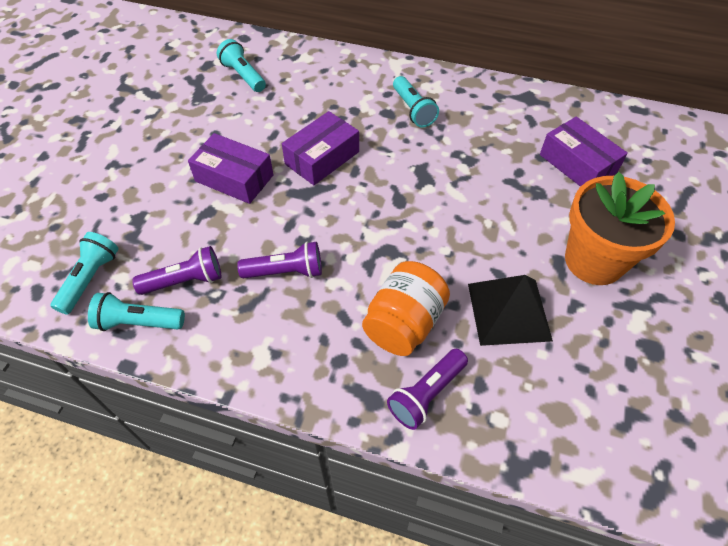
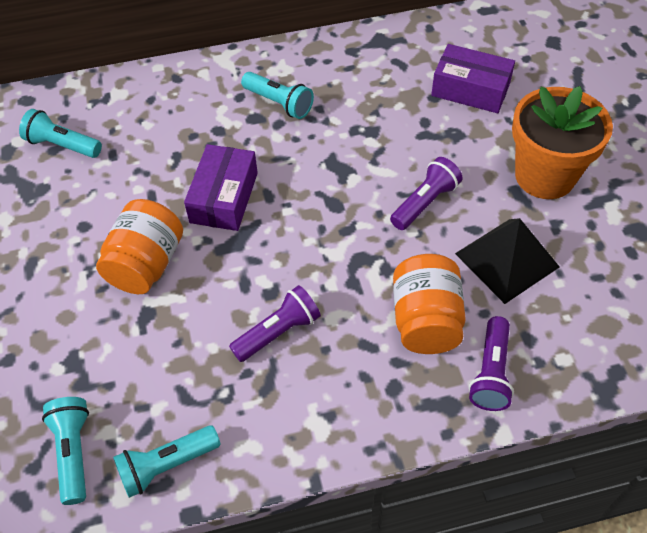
camera: 30 degrees left, 0 degrees up
purple flashlight [132,246,221,295] -> purple flashlight moved to [390,157,463,230]
purple box [188,133,273,204] -> orange jar [96,199,183,294]

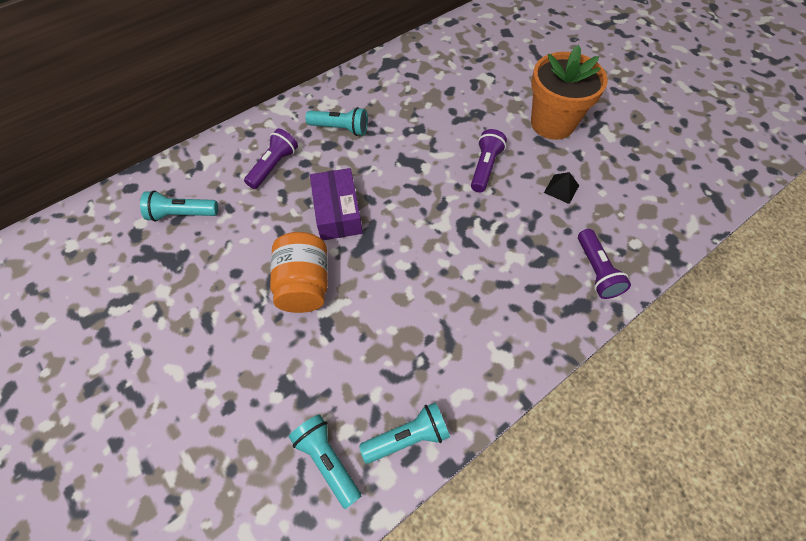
camera: 25 degrees left, 5 degrees up
turquoise flashlight [113,425,221,498] -> turquoise flashlight turned 150 degrees counterclockwise [359,402,450,464]
purple flashlight [229,285,321,362] -> purple flashlight moved to [244,129,298,189]
orange jar [393,254,466,354] -> none
purple box [431,44,515,113] -> none
black pyramid [455,218,560,304] -> black pyramid [544,172,579,204], size x0.50

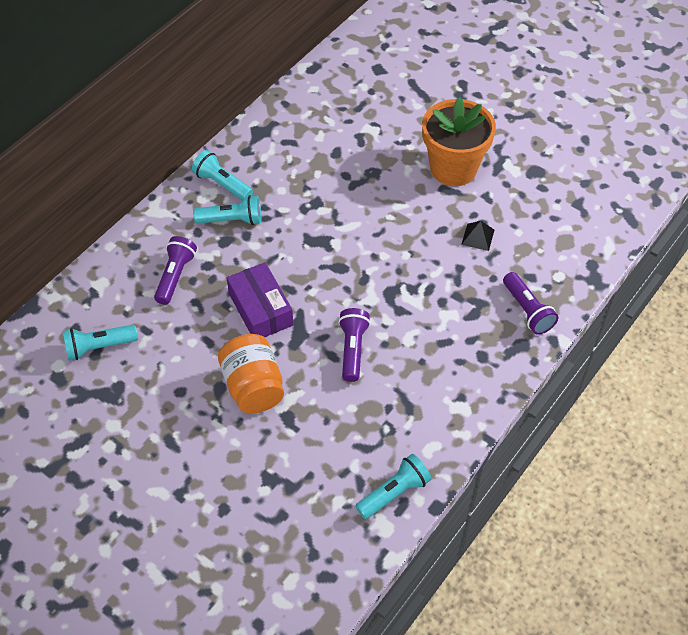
camera: 15 degrees left, 5 degrees down
turquoise flashlight [289,414,361,509] -> turquoise flashlight moved to [192,150,253,201]
purple flashlight [471,129,507,192] -> purple flashlight moved to [338,308,371,382]

